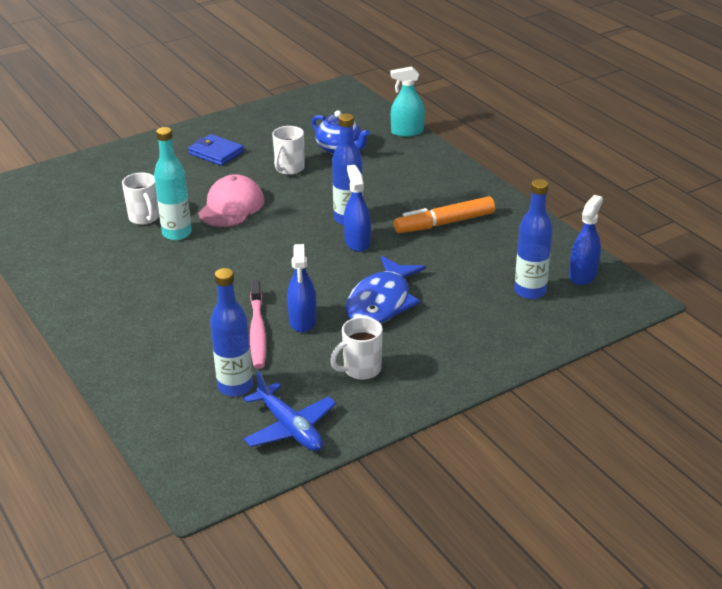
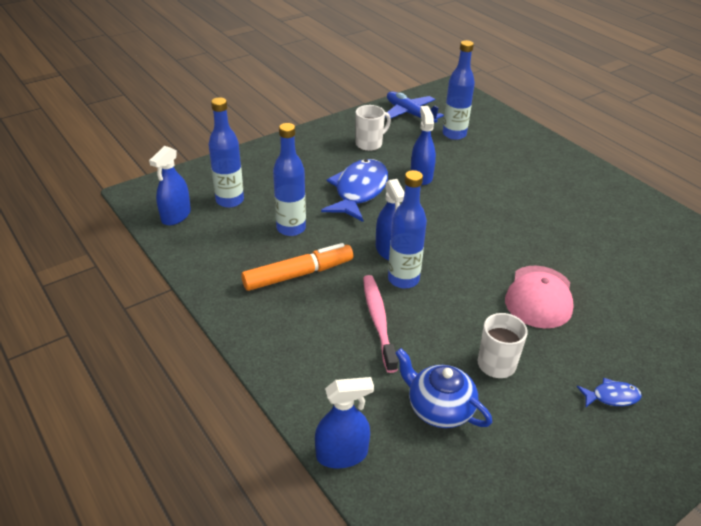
camera: 175 degrees right, 5 degrees up
white mug [122,173,159,225] -> none
turquoise bottle [154,127,192,240] -> none
blue wallet [188,134,244,166] -> blue fish [577,378,642,408]
pink toothbrush [250,280,266,369] -> pink toothbrush moved to [363,275,398,373]
turquoise spray bottle [390,66,425,137] -> blue spray bottle [315,377,374,468]
none -> blue bottle [273,123,306,236]

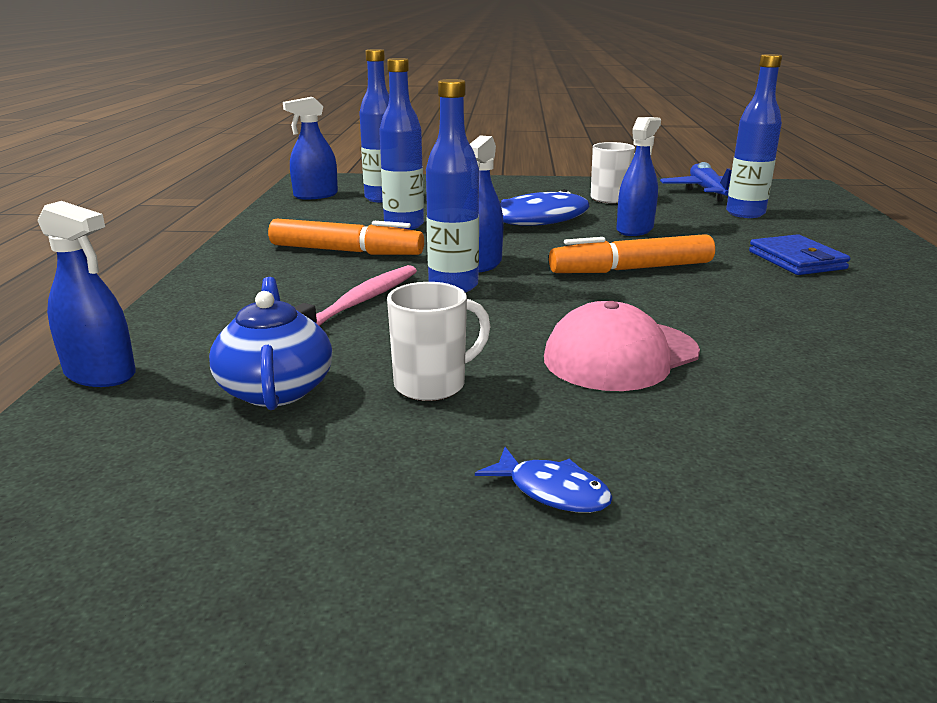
camera: 40 degrees right, 15 degrees down
none -> orange marker [549,234,715,273]
none -> blue wallet [749,234,850,275]

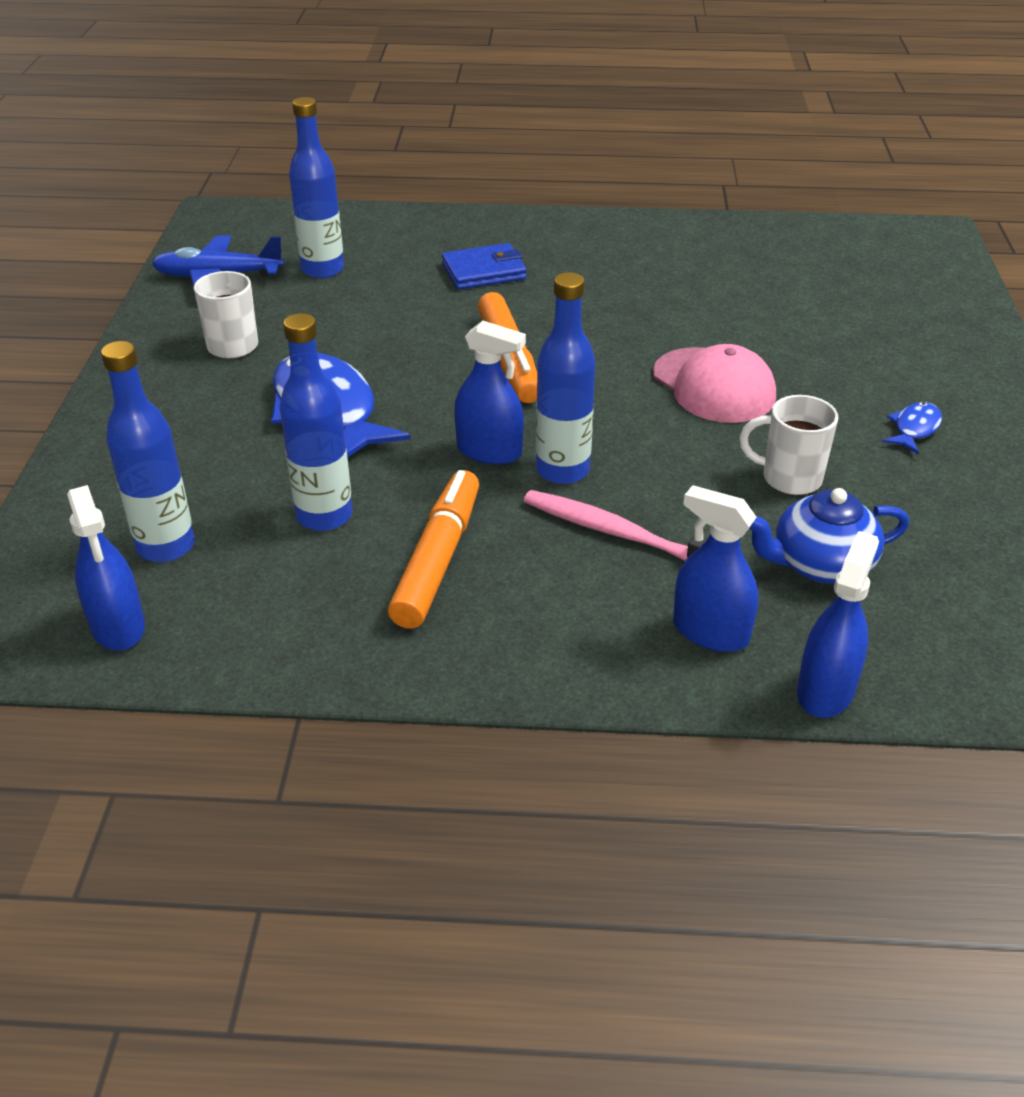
camera: 90 degrees left, 15 degrees up
white mug [387,282,491,401] -> white mug turned 45 degrees counterclockwise [739,395,838,495]
blue spray bottle [616,117,661,236] -> blue spray bottle moved to [673,485,758,652]

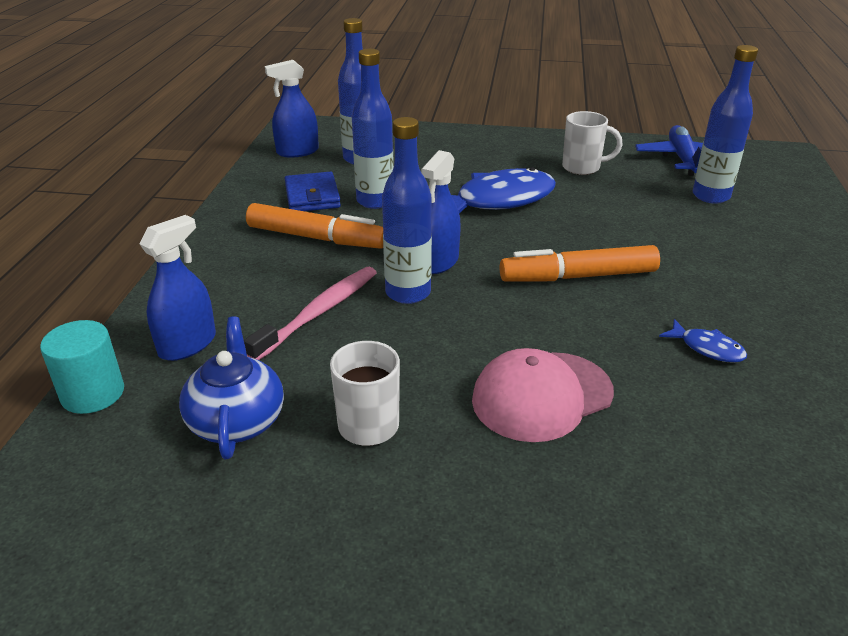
camera: 95 degrees right, 5 degrees down
blue wallet [442,243,527,290] -> blue wallet moved to [285,172,341,211]
blue spray bottle [797,531,879,718] -> turquoise cylinder [40,320,124,414]
blue fish [882,402,942,454] -> blue fish moved to [659,319,747,363]

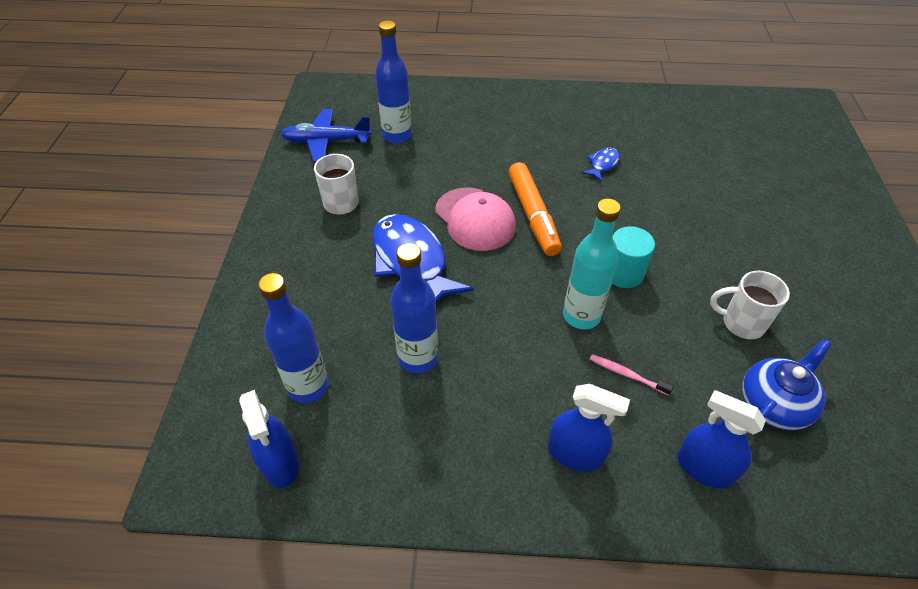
camera: 95 degrees left, 15 degrees up
turquoise cylinder [40,320,124,414] -> turquoise cylinder moved to [612,226,655,288]
blue teapot [179,316,284,459] -> blue teapot turned 150 degrees clockwise [742,339,832,430]
pink toothbrush [244,267,377,360] -> pink toothbrush [590,354,673,396], size x0.54
orange marker [246,203,383,249] -> none
blue wallet [285,172,341,211] -> none
blue bottle [382,117,432,304] -> turquoise bottle [563,199,621,329]
blue spray bottle [421,150,461,274] -> blue spray bottle moved to [548,384,630,472]
pink cap [472,348,614,442] -> pink cap moved to [435,187,516,251]

